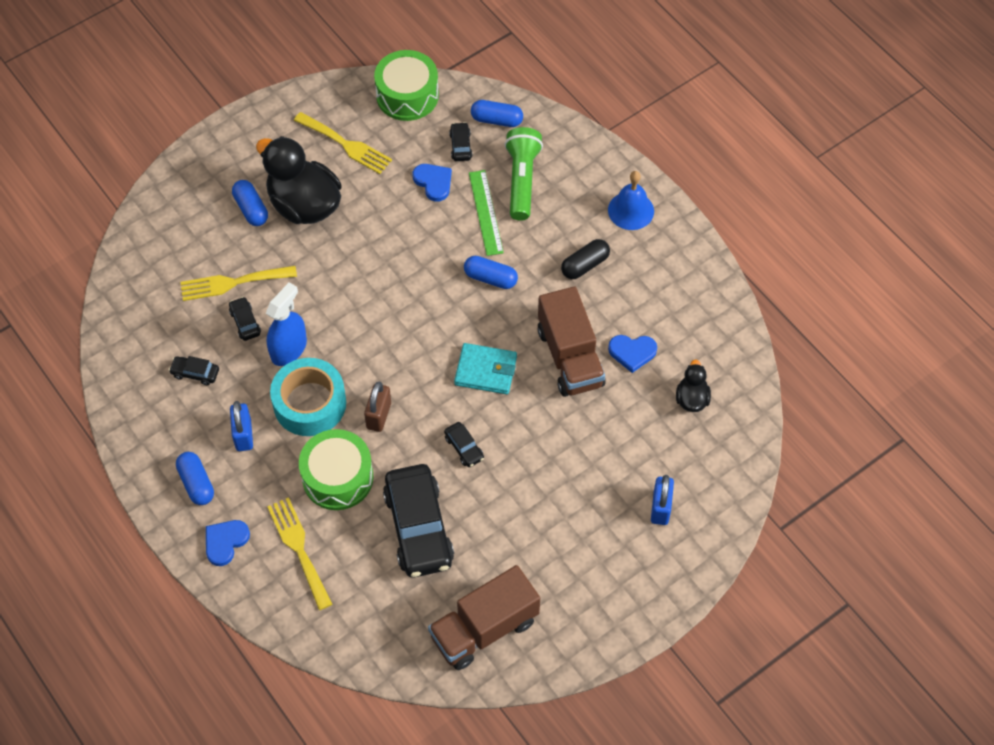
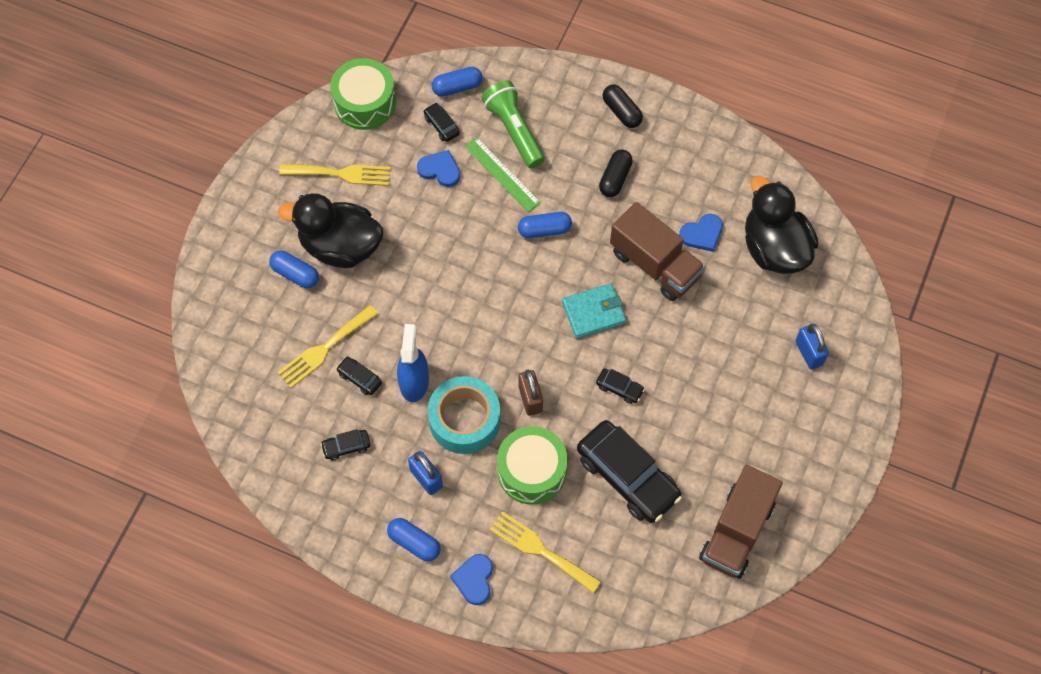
camera: 30 degrees left, 5 degrees up
blue bell [608,171,654,230] -> black capsule [603,85,643,128]
black duck [676,360,711,412] -> black duck [745,176,818,274], size x2.05

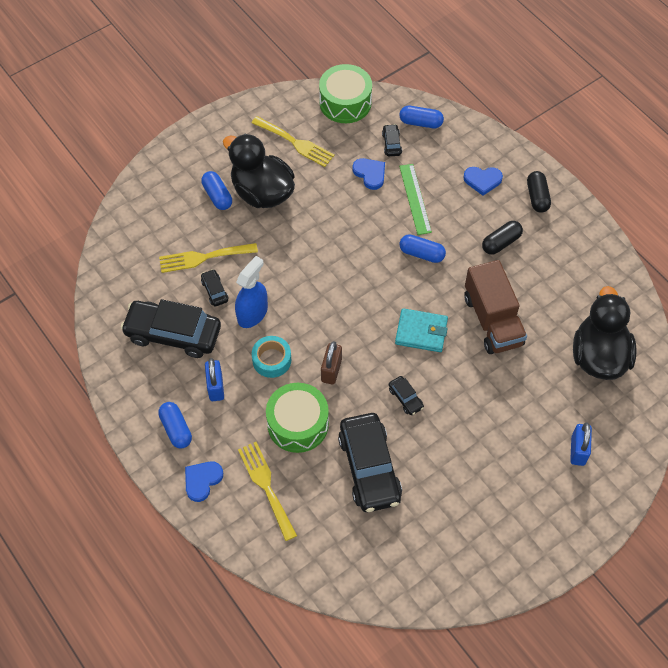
camera: 30 degrees right, 5 degrees down
black car [321,429,371,461] -> black car [121,299,221,358], size x2.31
turquoise tape [428,376,501,454] -> turquoise tape [252,336,291,378], size x0.62
green flashlight [481,80,545,168] -> none
blue heart [679,214,723,252] -> blue heart moved to [463,167,503,196]
brown truck [699,465,783,579] -> none

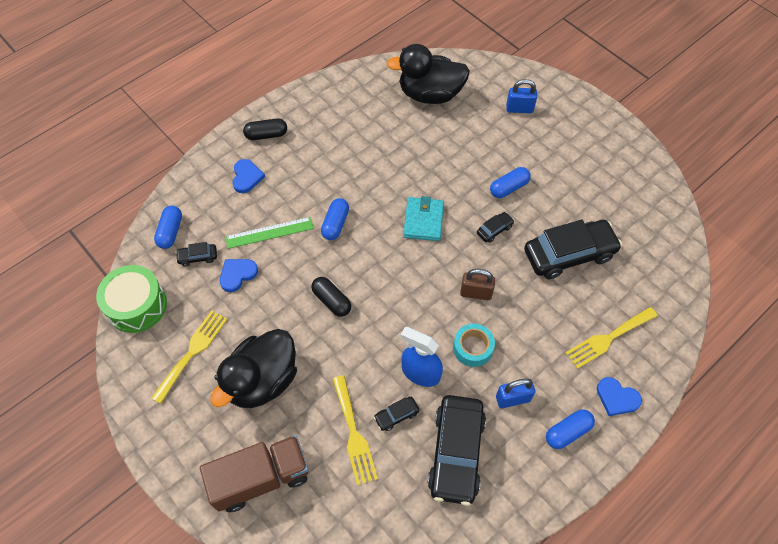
camera: 95 degrees left, 0 degrees up
blue capsule [201,171,232,210] -> blue capsule moved to [490,167,531,198]
green drum [266,383,329,453] -> none
brown truck [464,260,527,354] -> brown truck moved to [200,435,309,512]
black capsule [482,221,523,255] -> black capsule moved to [311,277,351,317]

